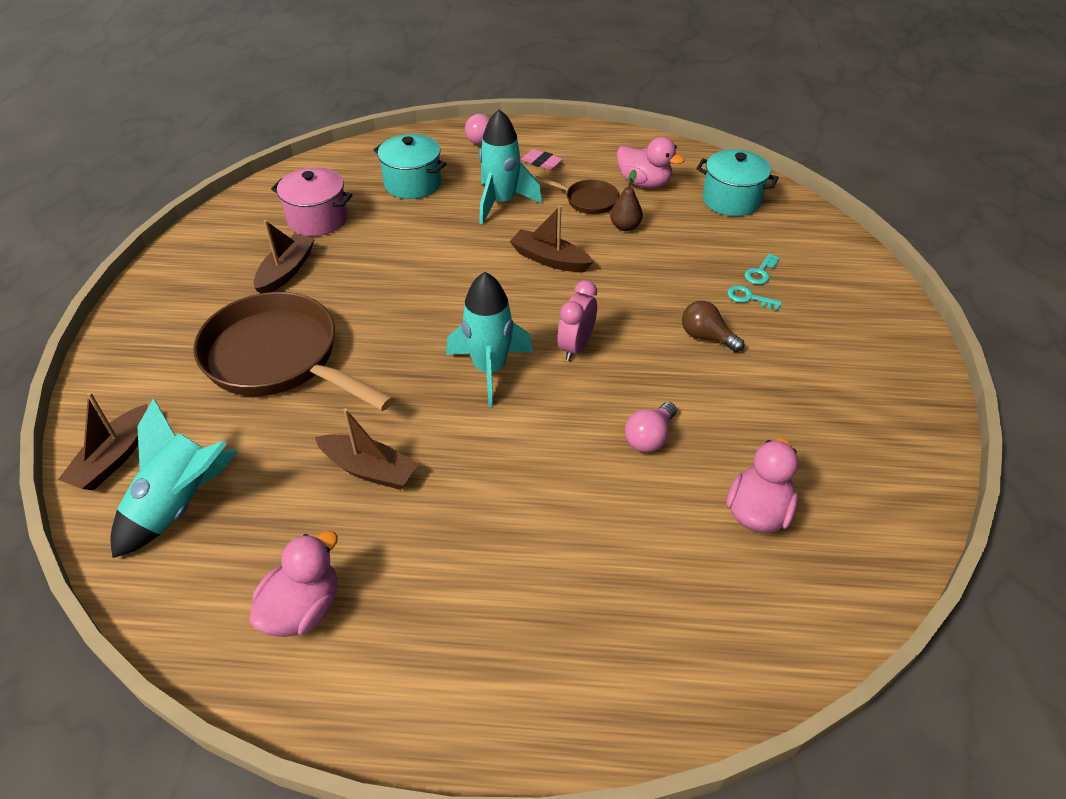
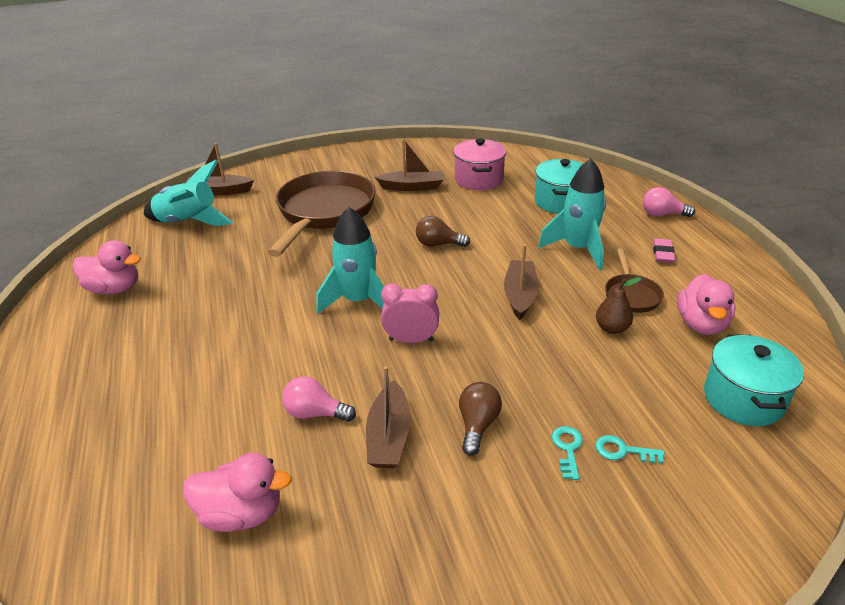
camera: 70 degrees right, 10 degrees down
brown boat [315,408,419,489] -> brown boat moved to [366,366,410,468]
none -> brown light bulb [416,216,470,247]

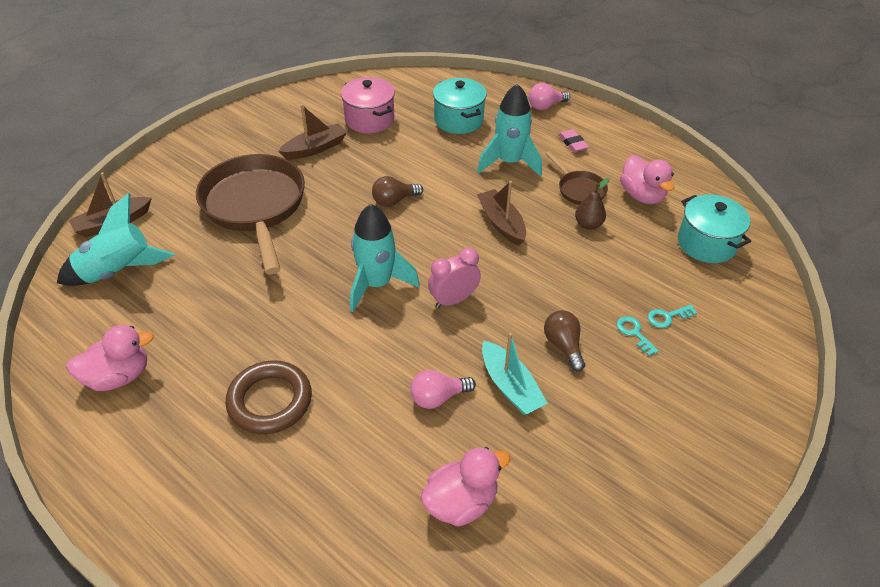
camera: 35 degrees left, 10 degrees up
brown boat [366,366,410,468] -> turquoise boat [482,333,548,415]
none -> brown ring [225,360,312,434]

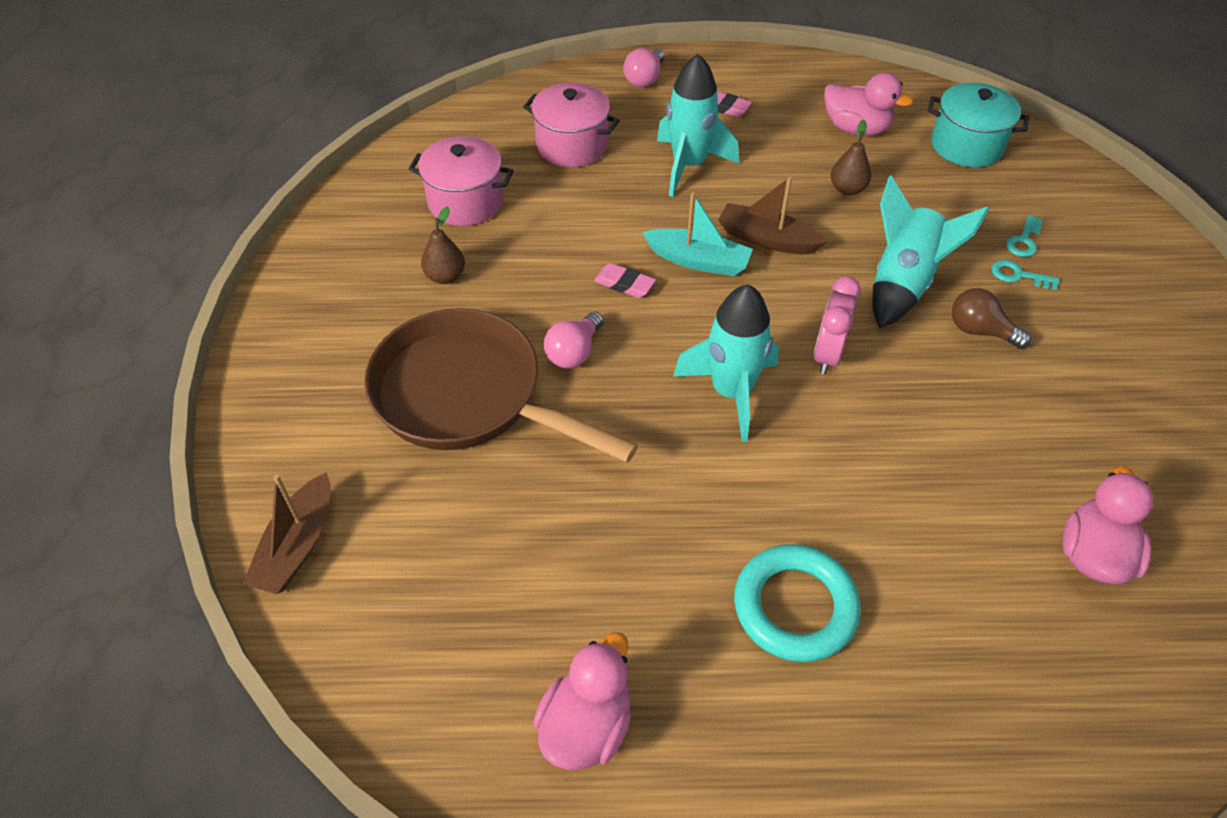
camera: 40 degrees left, 5 degrees up
turquoise rocket [57,193,174,286] -> turquoise rocket moved to [872,175,990,328]
brown ring [225,360,312,434] -> turquoise ring [734,544,861,662]
brown boat [278,104,347,159] -> brown pear [421,206,465,284]
brown light bulb [372,176,423,207] -> pink eraser [594,263,656,298]
pink light bulb [410,370,476,409] -> pink light bulb moved to [544,312,604,368]
turquoise pot [433,78,487,134] -> pink pot [523,83,620,167]
turquoise boat [482,333,548,415] -> turquoise boat moved to [642,192,753,276]
brown pan [546,151,608,205] -> none

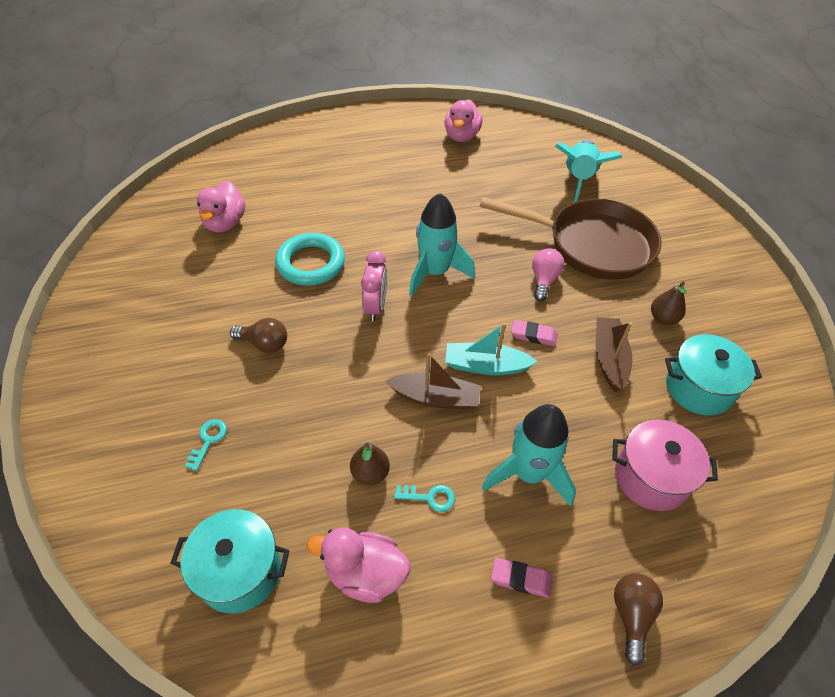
camera: 165 degrees right, 0 degrees up
brown boat [243,472,331,594] -> brown boat moved to [596,317,633,392]
pink pot [408,136,514,226] -> turquoise pot [665,334,762,416]
pink light bulb [623,48,664,87] -> brown light bulb [614,573,663,665]
turquoise ring [734,544,861,662] -> turquoise ring moved to [275,233,345,286]
turquoise rocket [872,175,990,328] -> turquoise rocket moved to [555,140,622,203]
turquoise key [992,260,1059,290] -> turquoise key moved to [394,485,455,512]

